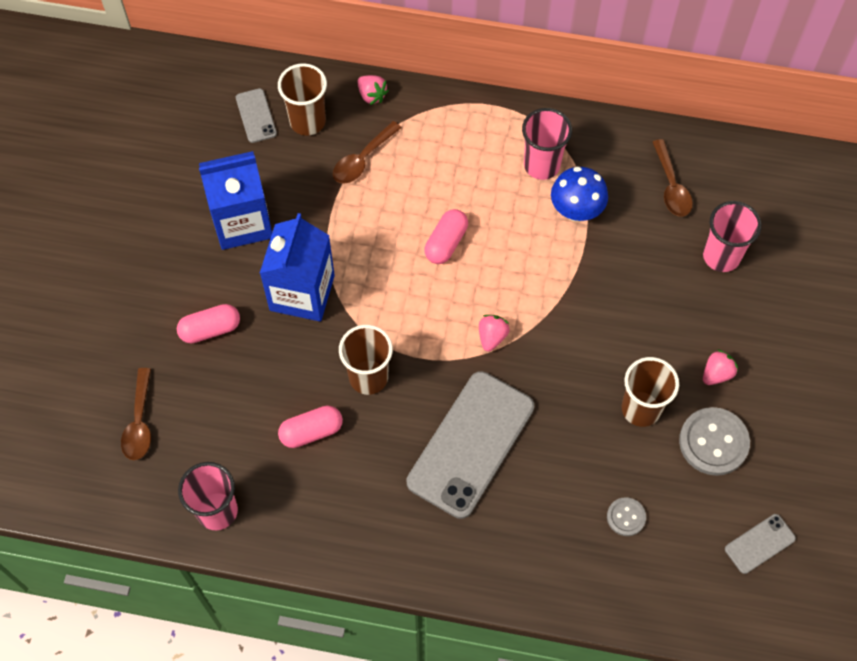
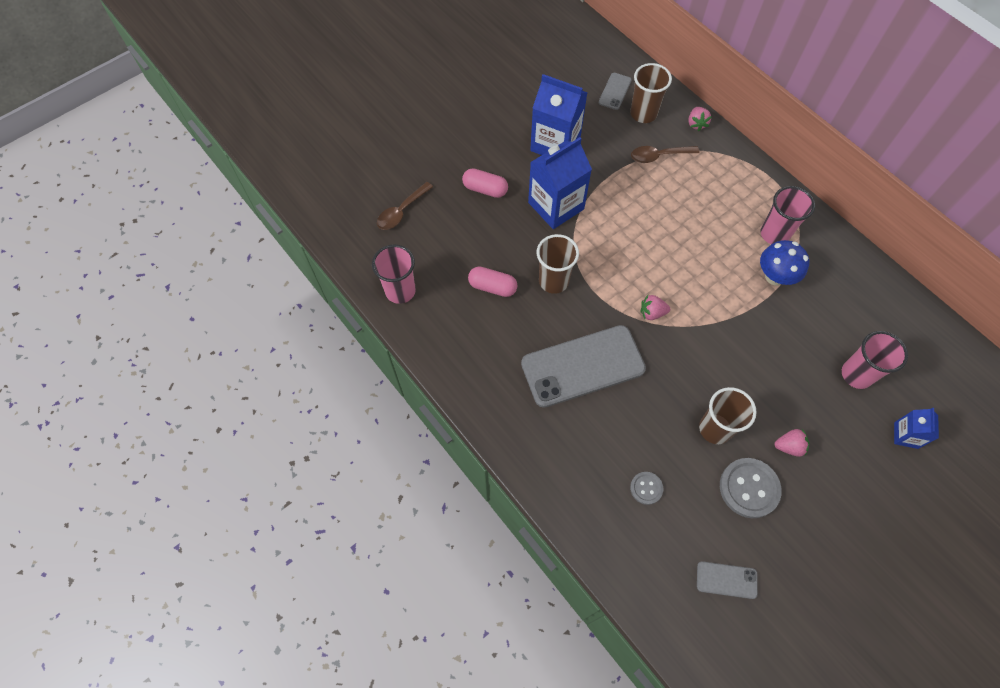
camera: 40 degrees right, 0 degrees up
pink capsule [424,209,468,264] -> none
pink strawberry [479,315,510,352] -> pink strawberry turned 150 degrees counterclockwise [641,295,670,320]
brown spoon [653,139,693,217] -> none
none -> blue carton [894,408,939,449]

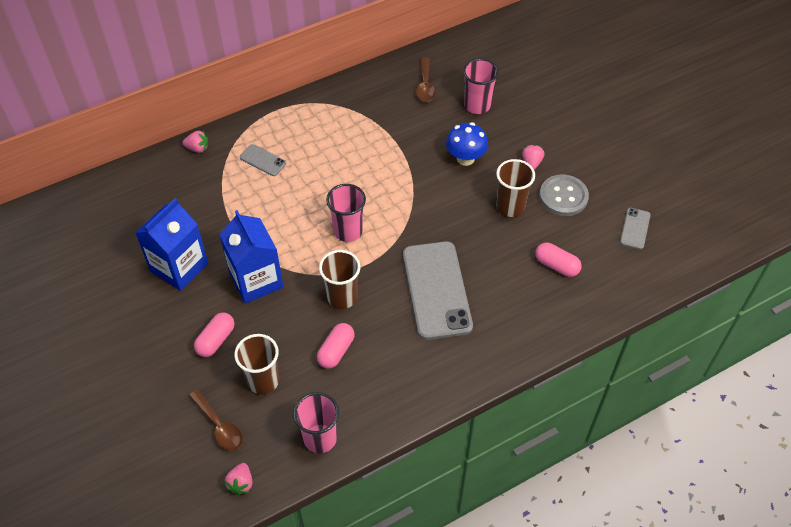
camera: 80 degrees left, 10 degrees down
grey phone [599,73,632,110] -> grey phone moved to [240,144,286,176]
brown cup [630,63,672,123] -> brown cup moved to [234,334,279,394]
grey button [630,472,663,505] -> pink capsule [535,243,582,277]
brown spoon [631,146,700,163] -> brown spoon moved to [416,57,435,102]
pink strawberry [641,295,670,320] -> pink strawberry moved to [225,463,252,495]
pink cup [760,186,815,244] -> pink cup moved to [326,184,366,242]
blue mushroom [760,240,809,286] -> blue mushroom moved to [446,122,488,166]
blue carton [894,408,939,449] -> none

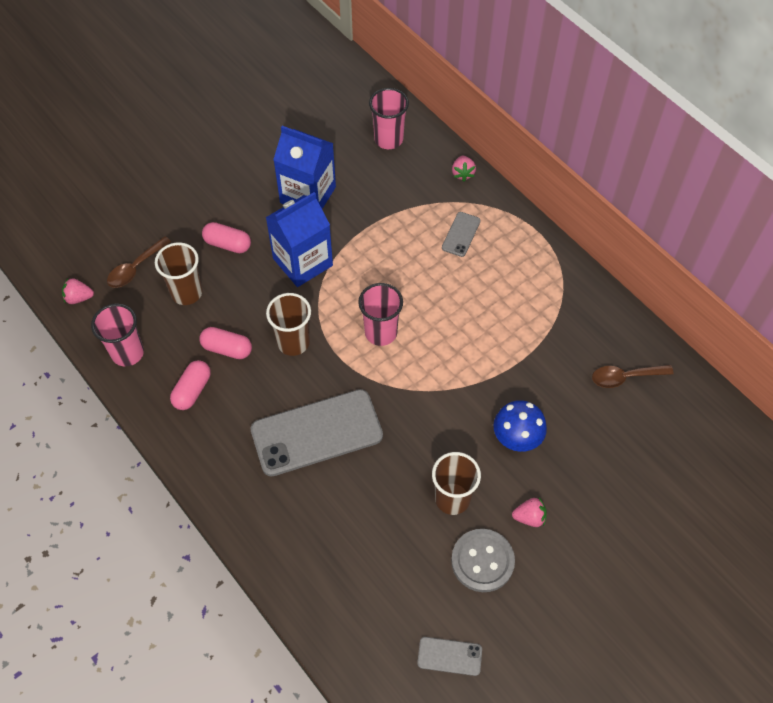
camera: 80 degrees right, 5 degrees up
pink cup [463,58,499,114] -> pink cup moved to [369,88,409,149]
pink capsule [535,243,582,277] -> pink capsule moved to [170,360,211,410]

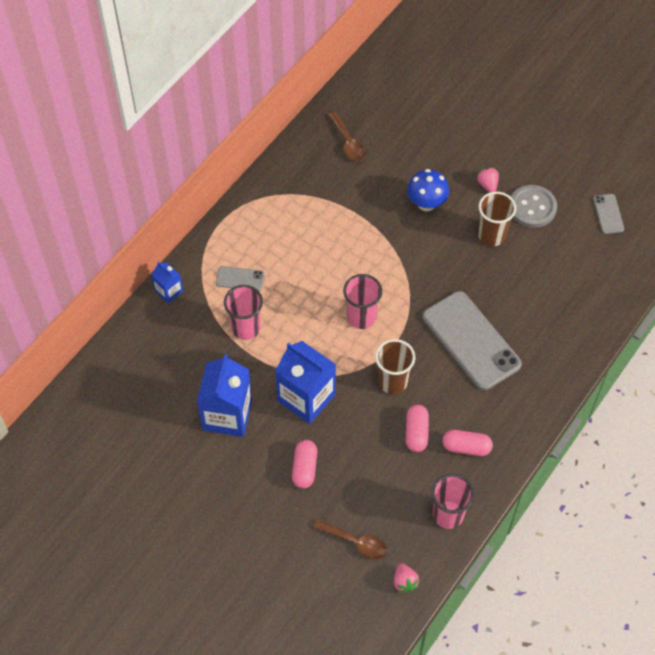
camera: 105 degrees left, 0 degrees up
brown cup [155,242,202,305] -> none
pink cup [369,88,409,149] -> pink cup moved to [224,285,263,340]
pink strawberry [452,156,476,182] -> blue carton [151,262,183,303]

